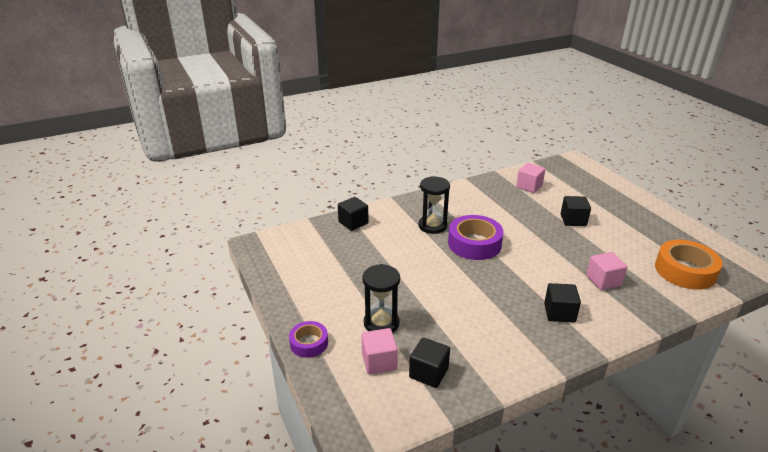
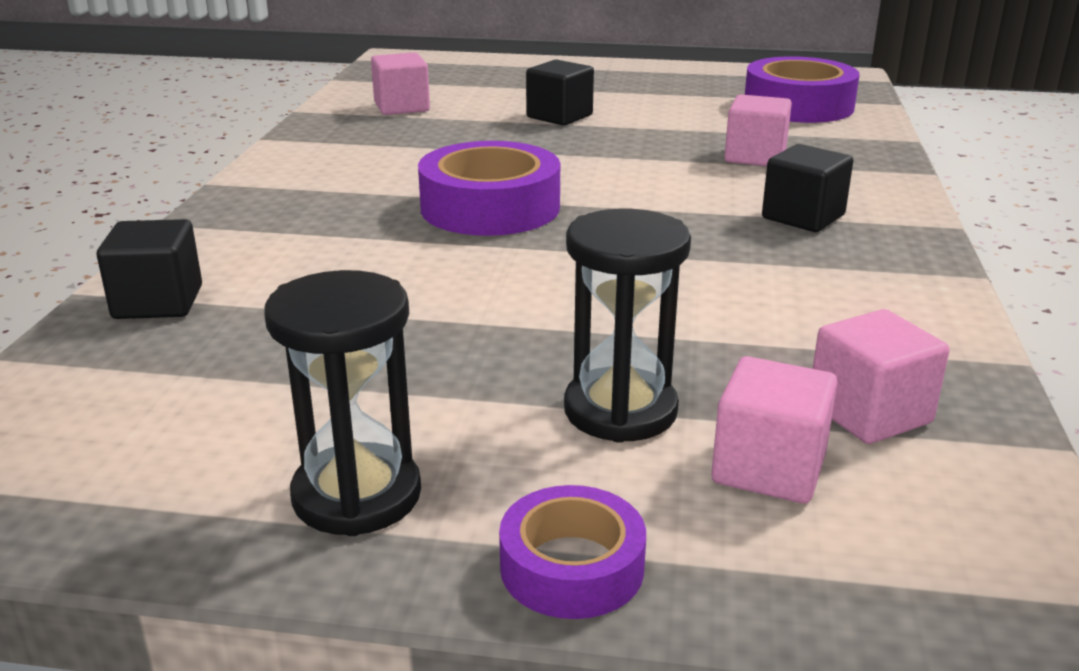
camera: 55 degrees left, 5 degrees down
black cube [409,337,450,388] -> pink cube [813,309,949,444]
black hourglass [419,176,450,234] -> black hourglass moved to [264,270,421,536]
orange tape [655,240,723,290] -> purple tape [745,56,860,123]

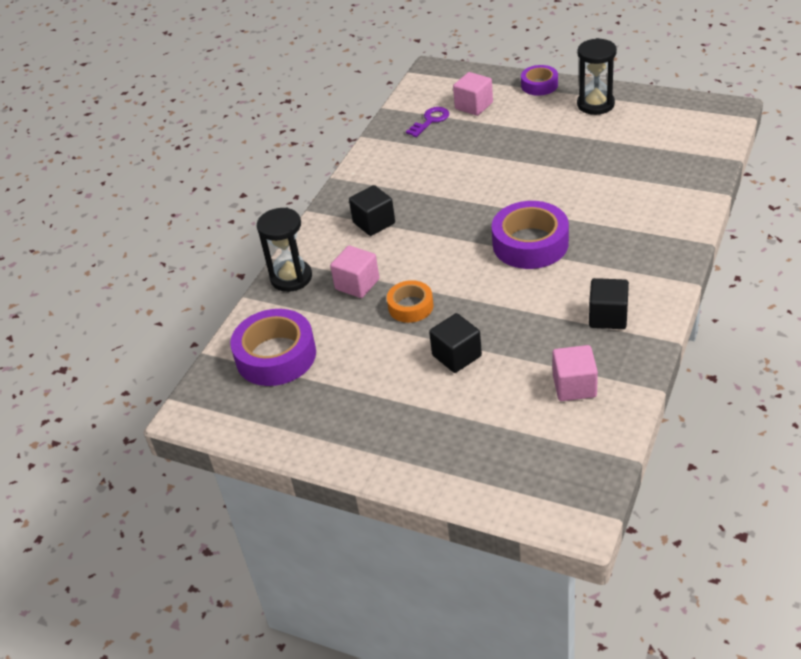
camera: 160 degrees left, 15 degrees up
black cube [97,219,202,319] -> black cube moved to [589,278,629,329]
black hourglass [564,209,691,443] -> black hourglass moved to [257,208,312,292]
pink cube [813,309,949,444] -> purple key [406,107,449,137]
none -> orange tape [387,280,433,323]

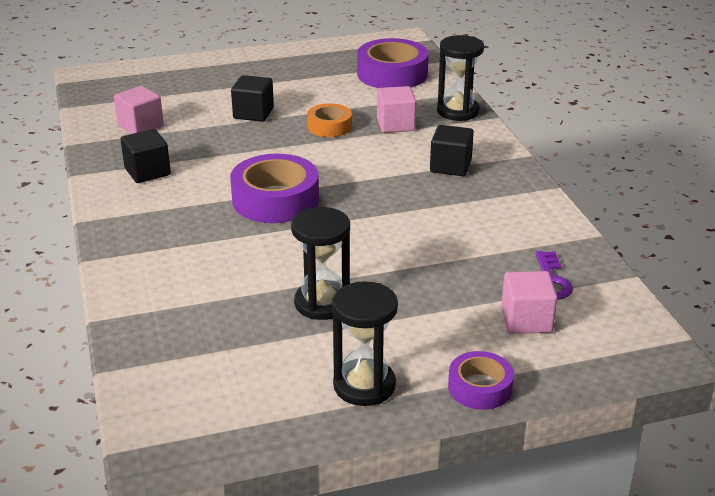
camera: 135 degrees right, 10 degrees down
none -> black hourglass [291,207,350,320]

